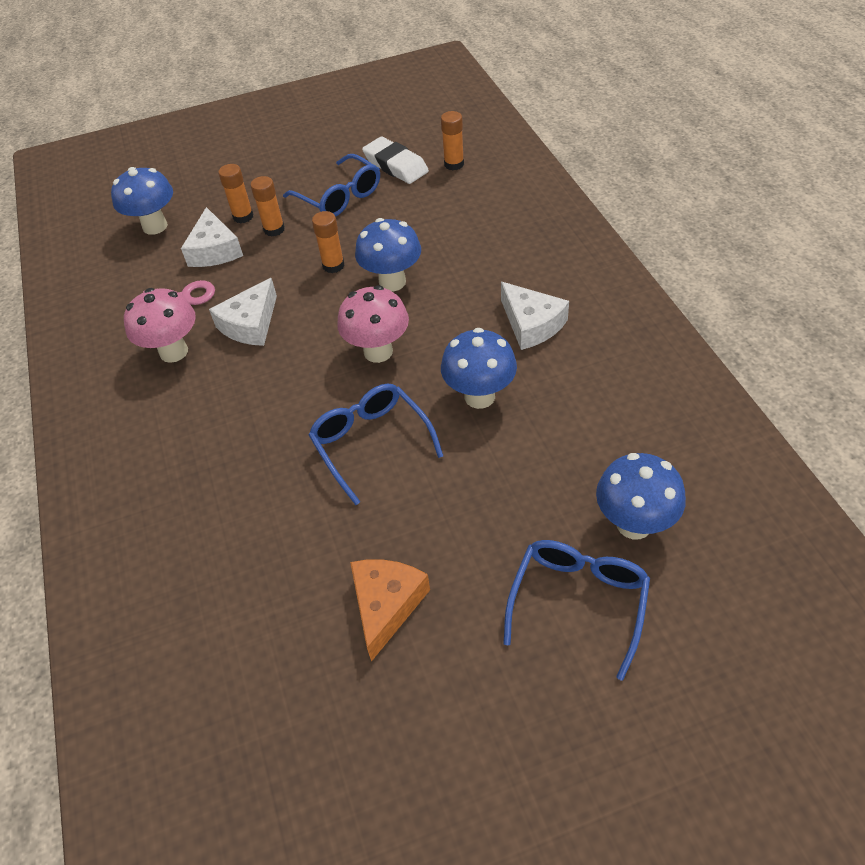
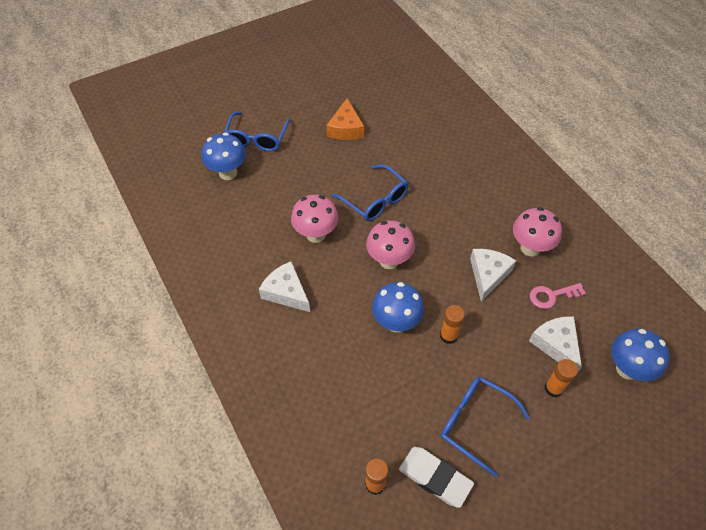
camera: 165 degrees right, 5 degrees up
orange glue stick [251,176,285,237] -> none
blue mushroom [441,328,517,409] -> pink mushroom [291,195,338,243]

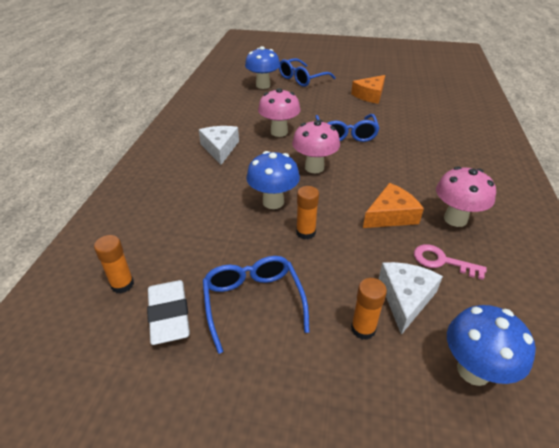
camera: 40 degrees right, 15 degrees down
white cheese [470,249,516,302] -> orange cheese [363,183,424,228]

